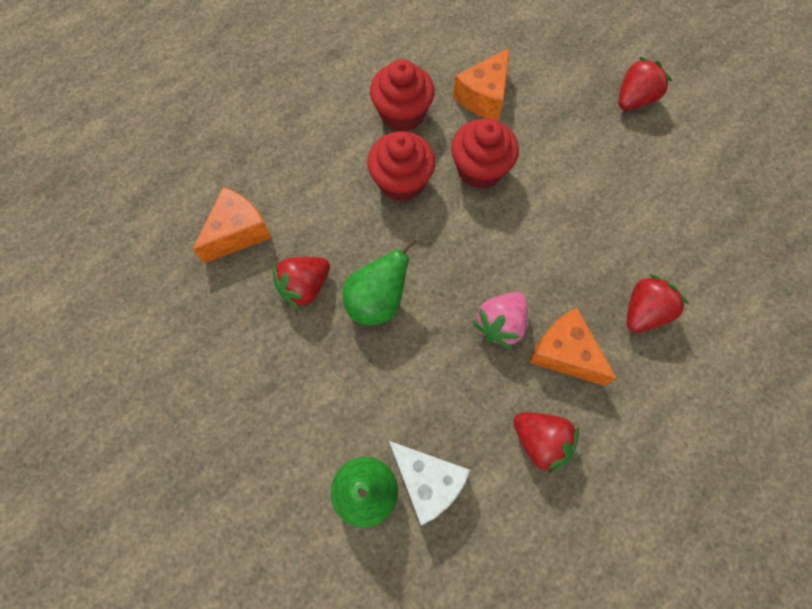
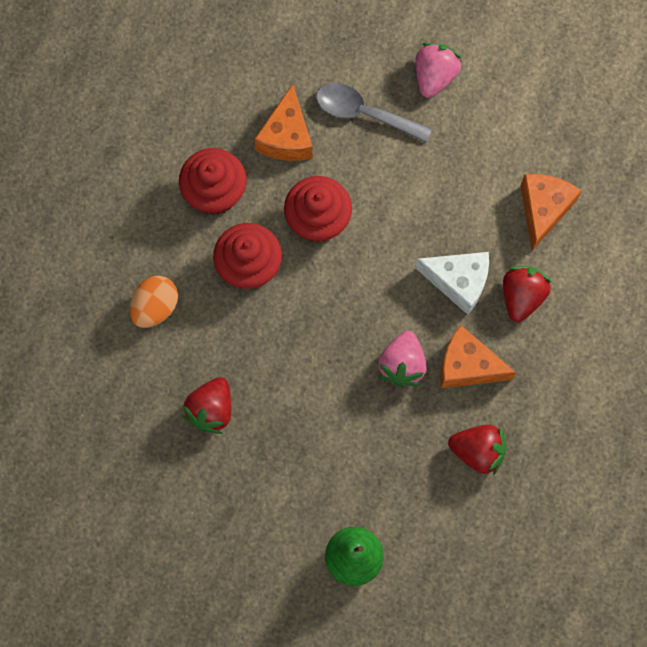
camera: 25 degrees left, 5 degrees up
orange cheese [192,187,272,264] -> orange cheese moved to [521,174,581,251]
green pear [343,237,417,325] -> none
white cheese [389,441,470,526] -> white cheese moved to [415,252,489,315]
red strawberry [618,57,672,110] -> pink strawberry [416,43,461,98]
none -> orange egg [130,276,178,328]
none -> grey spoon [316,83,432,143]

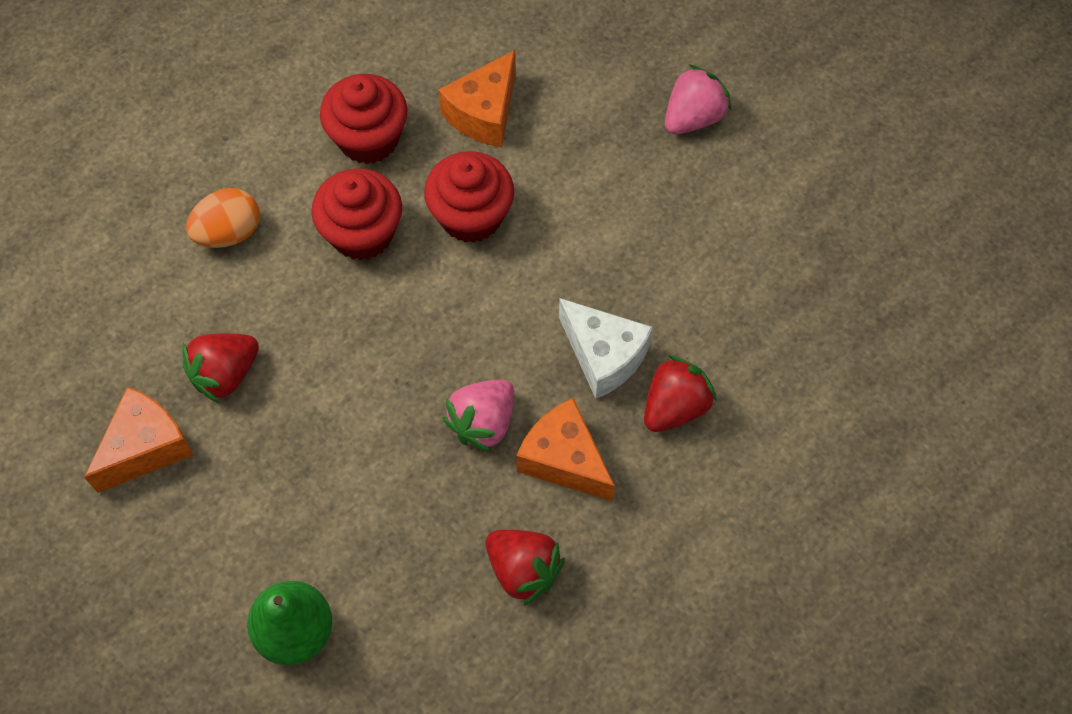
camera: 25 degrees right, 10 degrees down
grey spoon [316,83,432,143] -> none
orange cheese [521,174,581,251] -> orange cheese moved to [84,387,194,493]

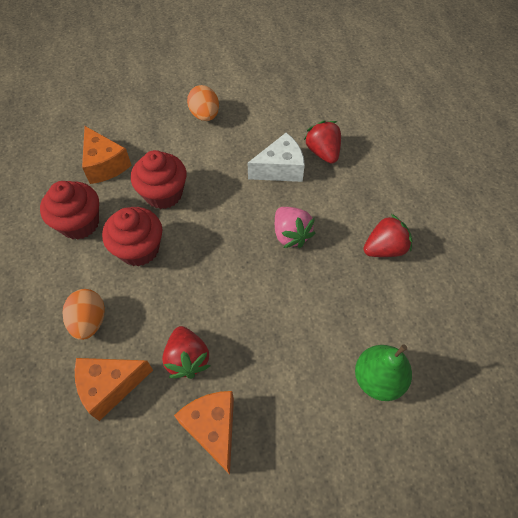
camera: 65 degrees left, 5 degrees down
orange cheese [516,398,615,501] -> orange cheese moved to [75,358,153,421]
pink strawberry [665,64,732,134] -> none
none -> orange egg [187,85,219,121]

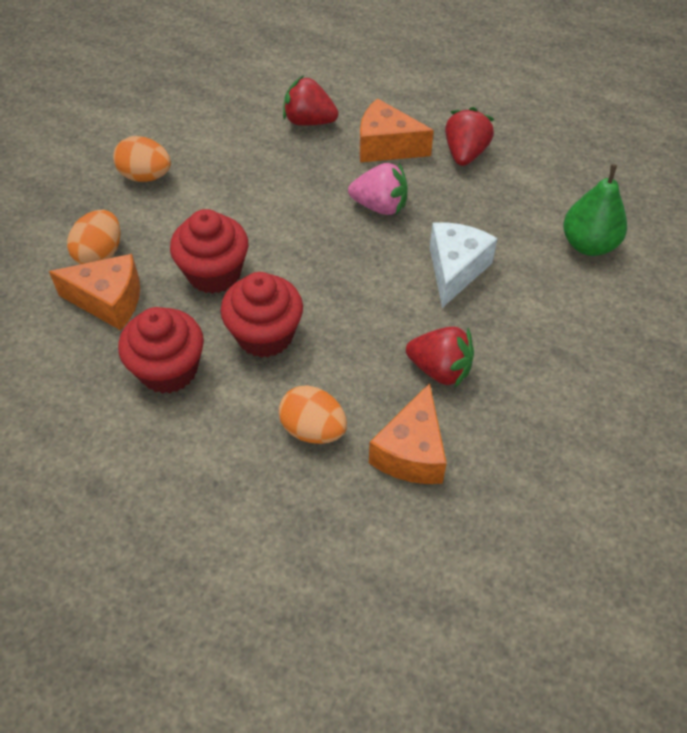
camera: 50 degrees left, 5 degrees down
orange cheese [174,391,234,474] -> orange cheese moved to [360,98,434,163]
white cheese [248,133,305,182] -> white cheese moved to [430,222,498,308]
none -> orange egg [67,210,120,264]

